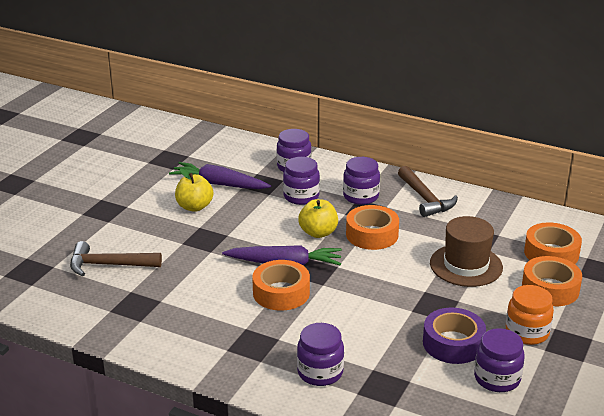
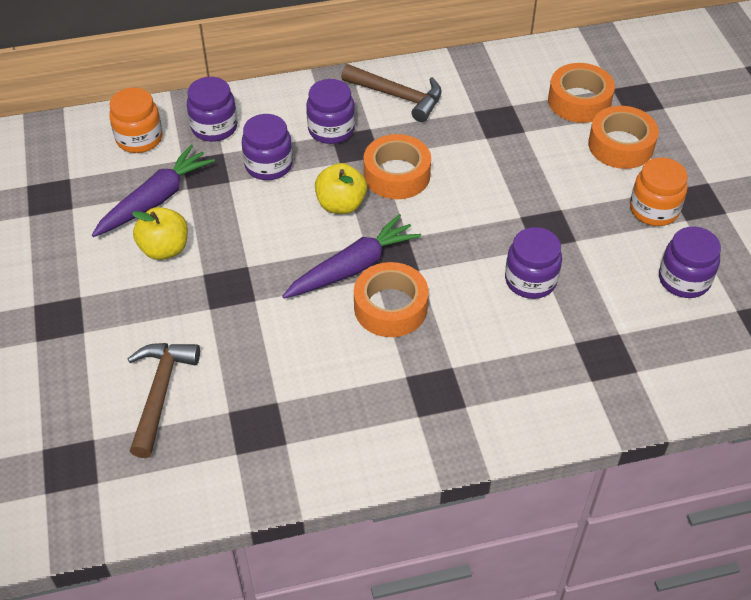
camera: 40 degrees left, 20 degrees up
brown hammer [70,241,162,276] -> brown hammer turned 135 degrees clockwise [127,343,200,458]
purple carrot [169,162,271,189] -> purple carrot turned 150 degrees clockwise [92,145,215,237]
purple jar [297,323,344,386] -> purple jar moved to [505,227,562,299]
purple tape [423,308,486,364] -> none
brown hat [430,216,503,287] -> none
none -> orange jar [109,88,163,153]

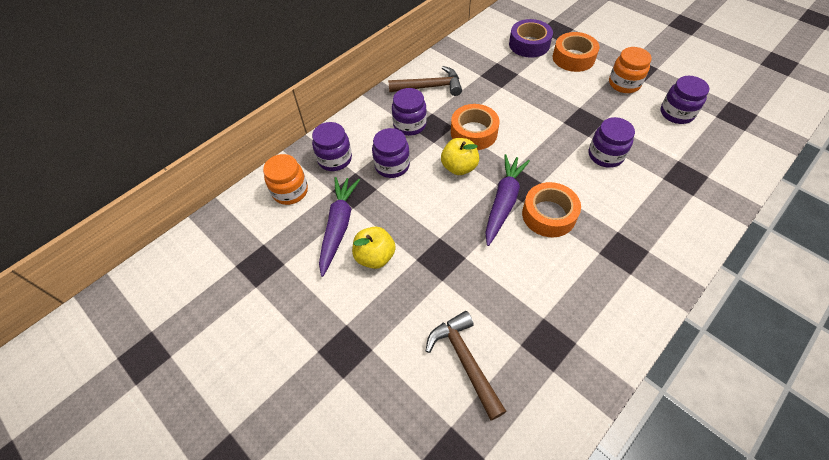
camera: 30 degrees left, 5 degrees up
orange tape [548,63,615,123] -> purple tape [509,19,553,58]

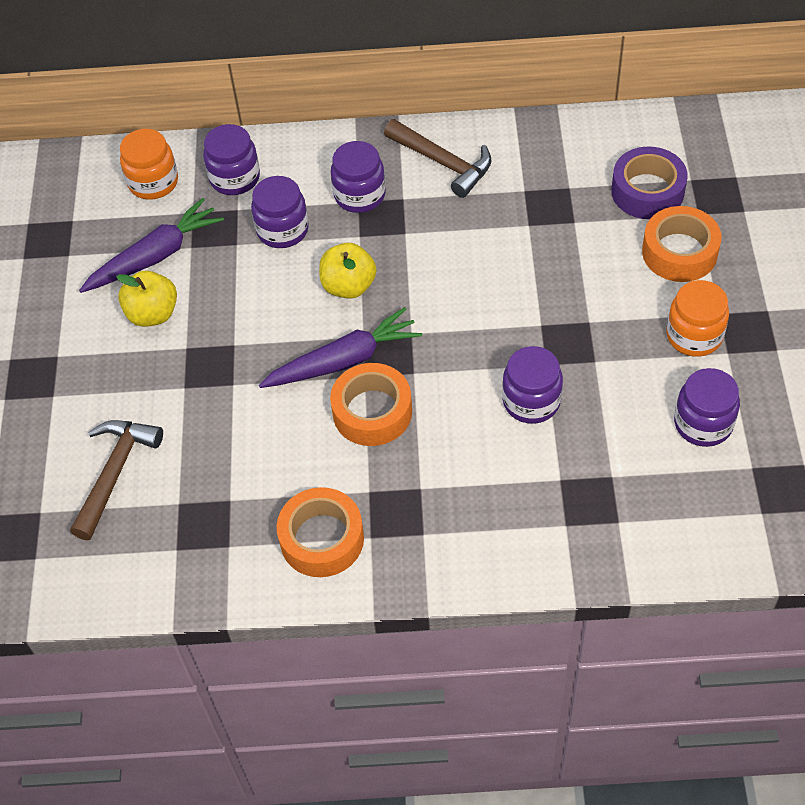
camera: 45 degrees right, 0 degrees up
orange tape [451,104,499,150] -> orange tape moved to [277,487,364,577]

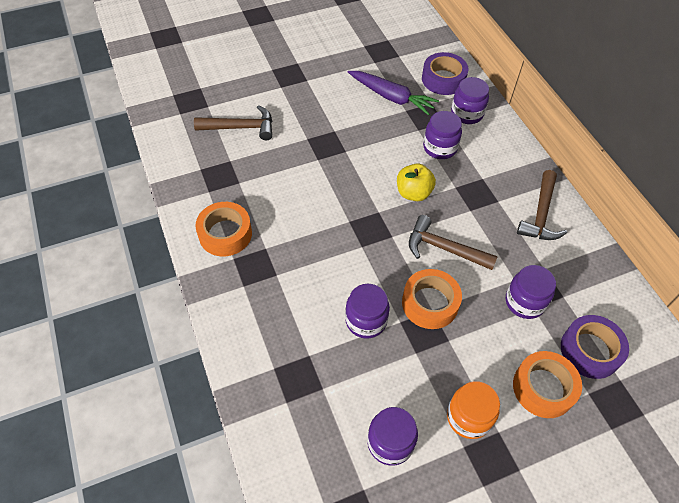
camera: 65 degrees right, 0 degrees up
yellow apple [116,271,177,327] -> none
orange jar [120,129,178,200] -> purple tape [422,52,468,95]
purple carrot [259,307,422,388] -> none
orange tape [330,363,412,446] -> orange tape moved to [402,269,462,329]
purple jar [331,141,386,213] -> purple jar moved to [506,265,556,319]
none -> brown hammer [409,215,498,270]

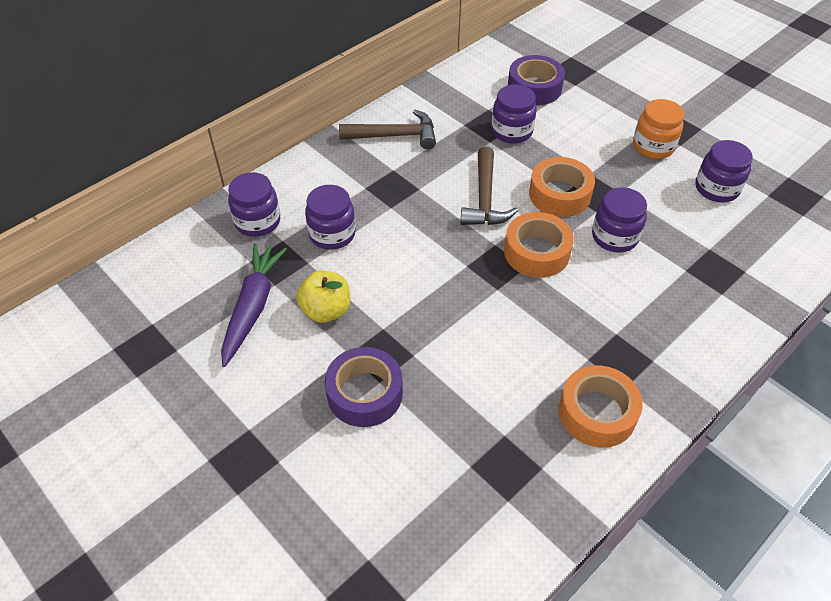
camera: 110 degrees left, 5 degrees down
brown hammer [194,105,272,140] -> none
yellow apple [397,163,436,201] -> yellow apple moved to [296,270,350,323]
purple tape [422,52,468,95] -> purple tape moved to [325,347,403,427]
orange tape [513,351,582,418] -> orange tape moved to [504,212,574,278]

